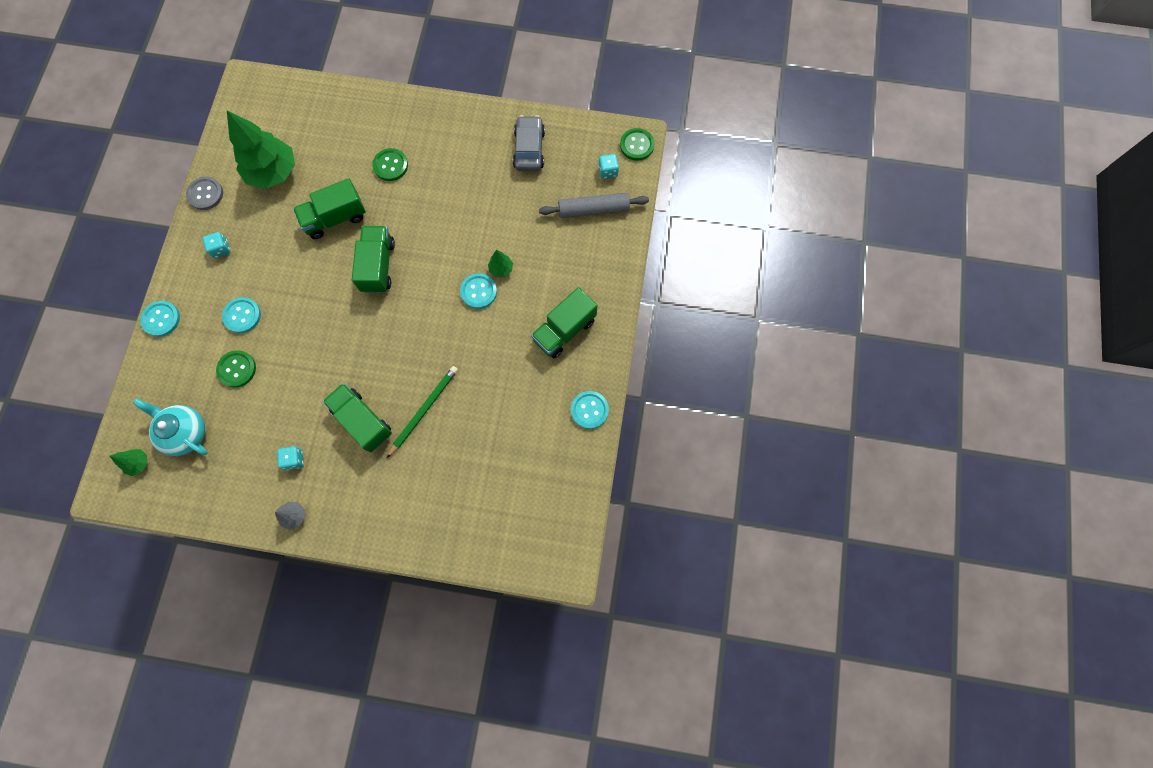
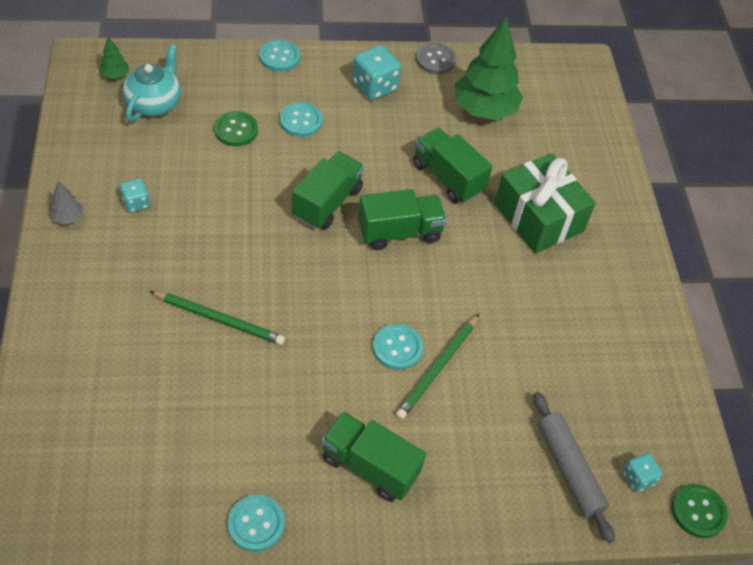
camera: 70 degrees right, 20 degrees down
turquoise dice [203,232,230,258] -> turquoise dice [352,45,401,100], size x1.74
green truck [323,383,392,452] -> green truck moved to [292,152,364,230]
green button [372,148,408,181] -> green gift [494,153,596,253]
green tree [488,250,513,277] -> green pencil [396,314,479,420]
grey car [513,115,545,171] -> none

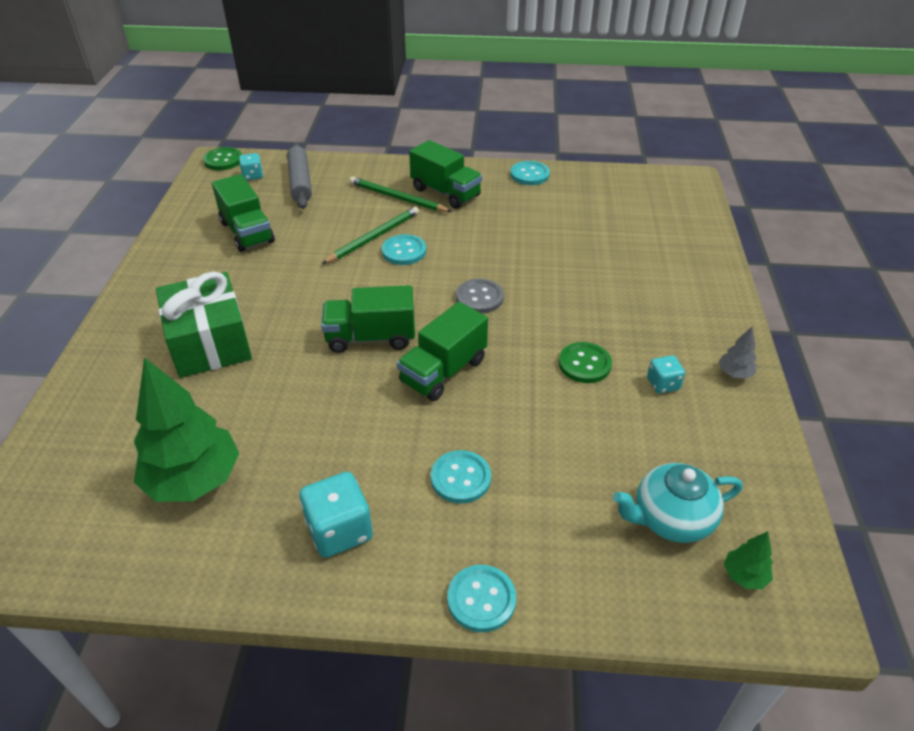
camera: 165 degrees left, 10 degrees down
turquoise teapot [123,44,181,122] -> turquoise teapot turned 45 degrees clockwise [613,463,743,543]
green pencil [150,291,285,345] -> green pencil moved to [349,177,452,212]
green button [214,111,258,146] -> green button moved to [559,342,612,383]
green truck [413,128,492,203] -> green truck moved to [212,174,275,252]
grey button [416,43,456,74] -> grey button moved to [456,279,504,313]

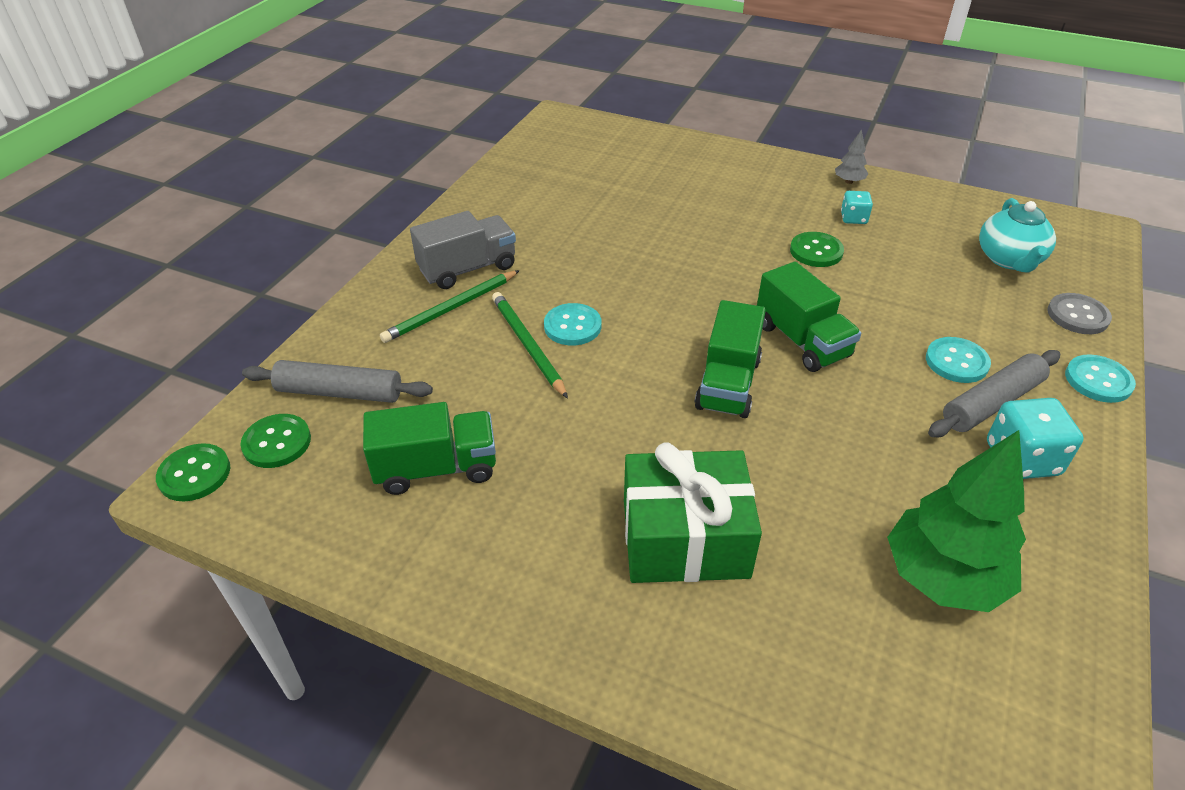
camera: 70 degrees left, 0 degrees up
turquoise dice [239,153,263,180] -> green button [240,414,311,468]
green truck [409,140,482,209] -> grey truck [410,211,516,289]
grey button [456,279,504,313] -> grey button moved to [1047,293,1112,334]
turquoise button [511,161,550,185] -> none
green tree [724,531,773,589] -> none
none -> grey rolling pin [928,350,1060,437]

